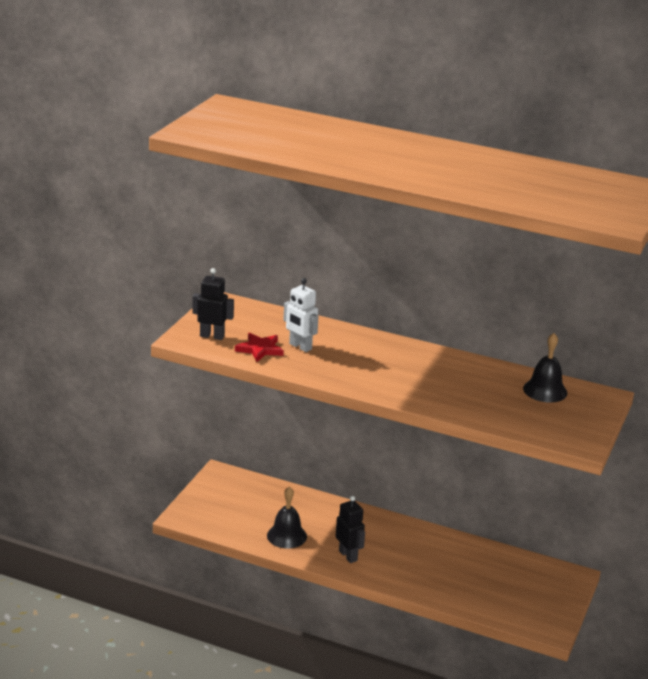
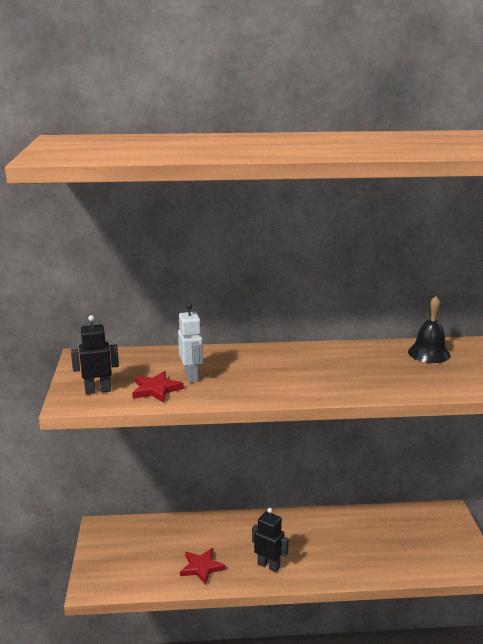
camera: 25 degrees left, 5 degrees down
black bell [267,487,307,549] -> red star [180,548,226,585]
white robot [283,278,319,352] -> white robot turned 120 degrees counterclockwise [178,303,203,382]

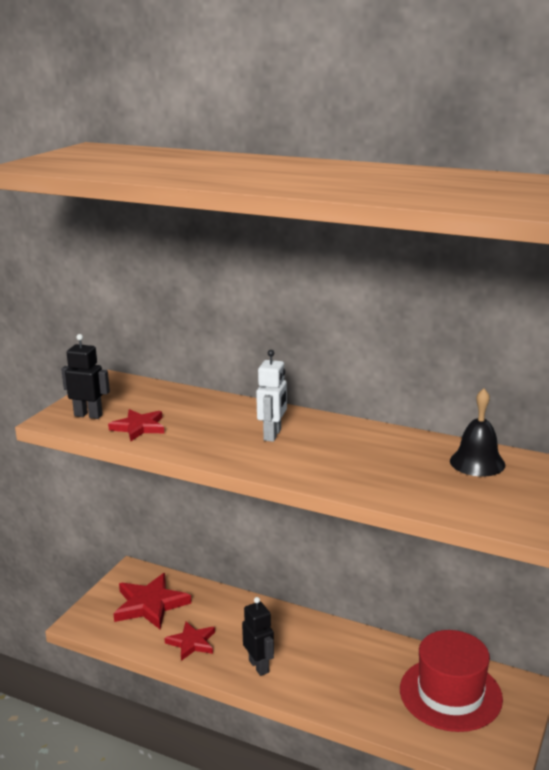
camera: 30 degrees right, 0 degrees up
white robot [178,303,203,382] -> white robot moved to [256,350,287,442]
none -> red star [113,573,191,630]
none -> red hat [400,630,503,732]

